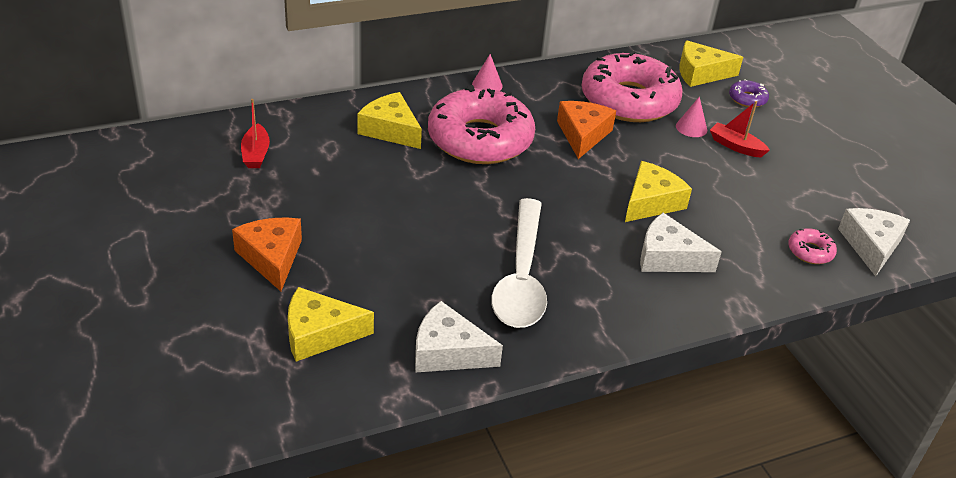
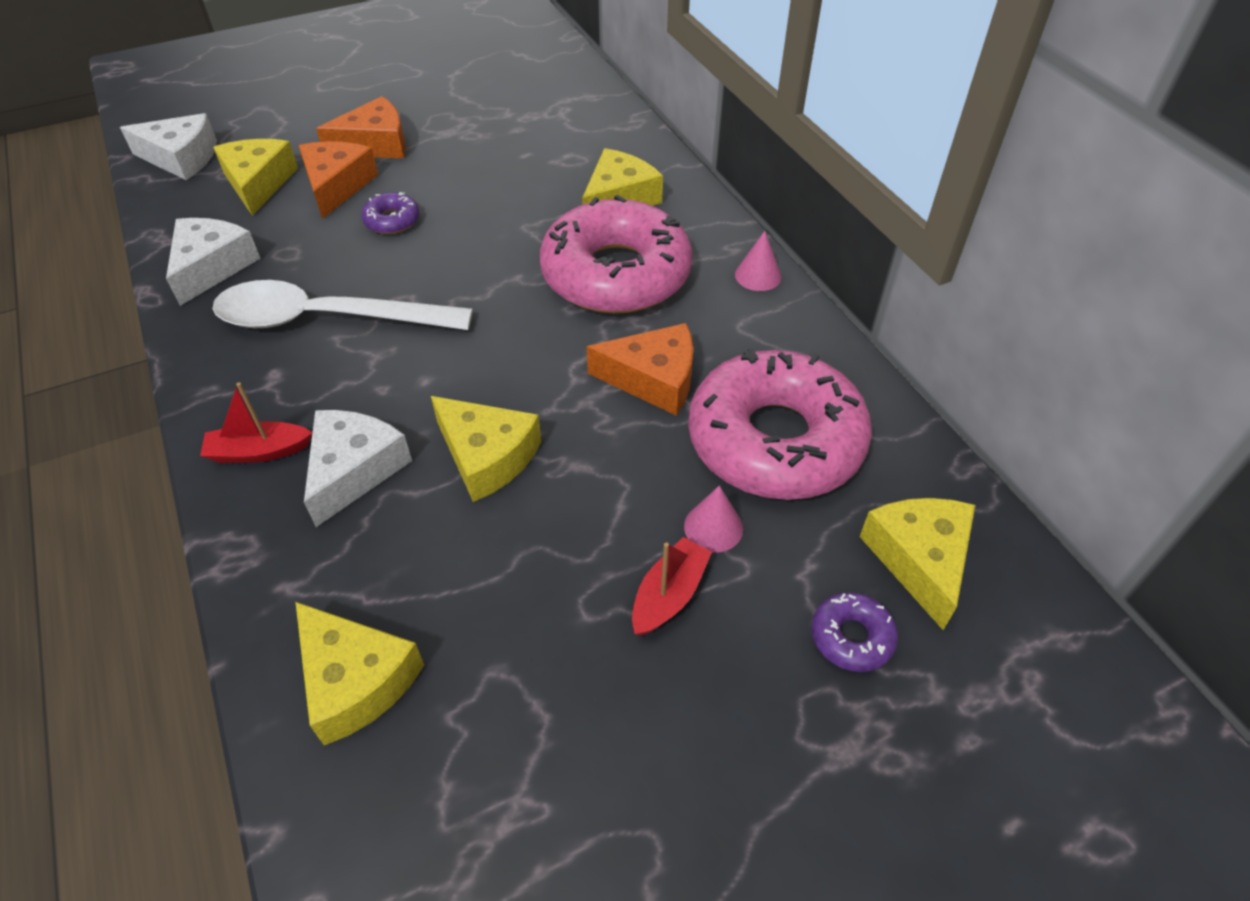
camera: 90 degrees right, 10 degrees up
red boat [241,99,270,168] -> red boat moved to [200,382,312,463]
pink donut [788,228,837,264] -> yellow cheese [295,602,424,745]
white cheese [838,208,910,277] -> white cheese moved to [120,113,217,180]
none -> orange cheese [299,141,378,219]
none -> purple donut [361,192,419,234]

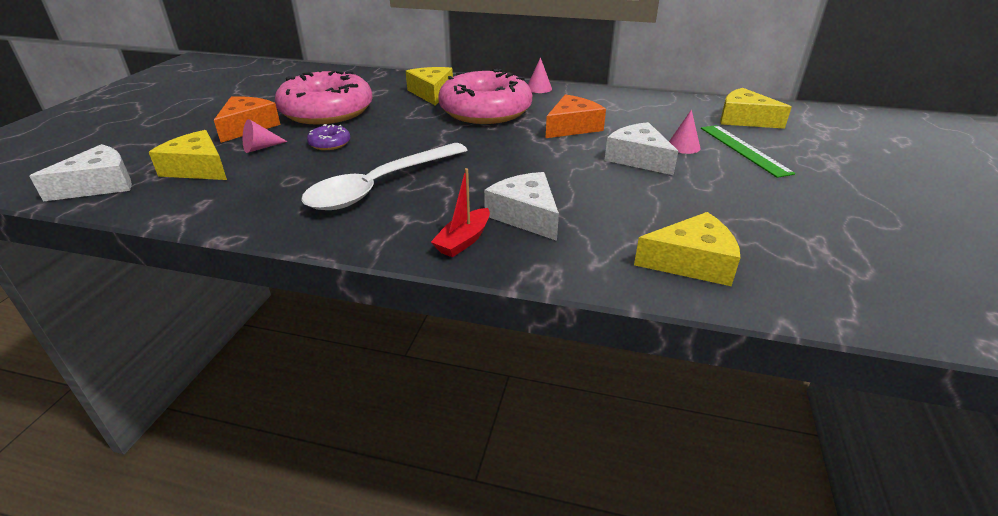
camera: 50 degrees left, 15 degrees down
white cheese [166,218,261,306] -> white cheese moved to [604,122,678,175]
orange cheese [299,141,378,219] -> pink cone [243,119,287,153]
yellow cheese [431,396,541,502] -> none
red boat [632,537,712,636] -> none
pink donut [688,348,872,500] -> pink donut moved to [275,69,373,125]
purple donut [811,592,898,672] -> none
none -> green ruler [701,125,795,178]

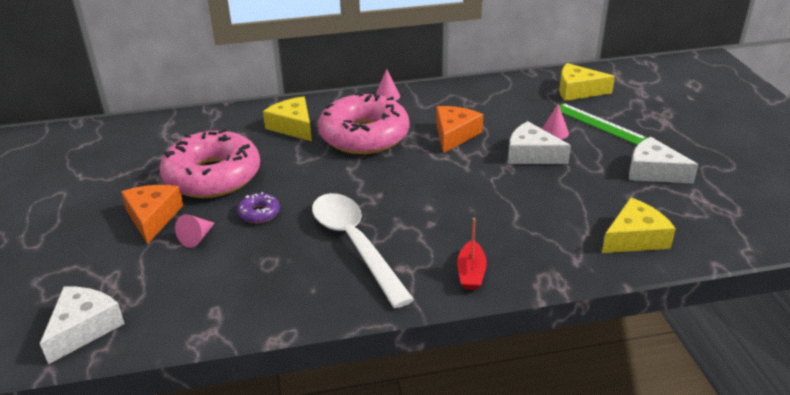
camera: 25 degrees left, 0 degrees up
yellow cheese [149,130,227,180] -> none
white spoon [301,143,467,210] -> white spoon turned 135 degrees clockwise [312,193,414,308]
white cheese [484,172,559,241] -> white cheese moved to [629,137,699,184]

